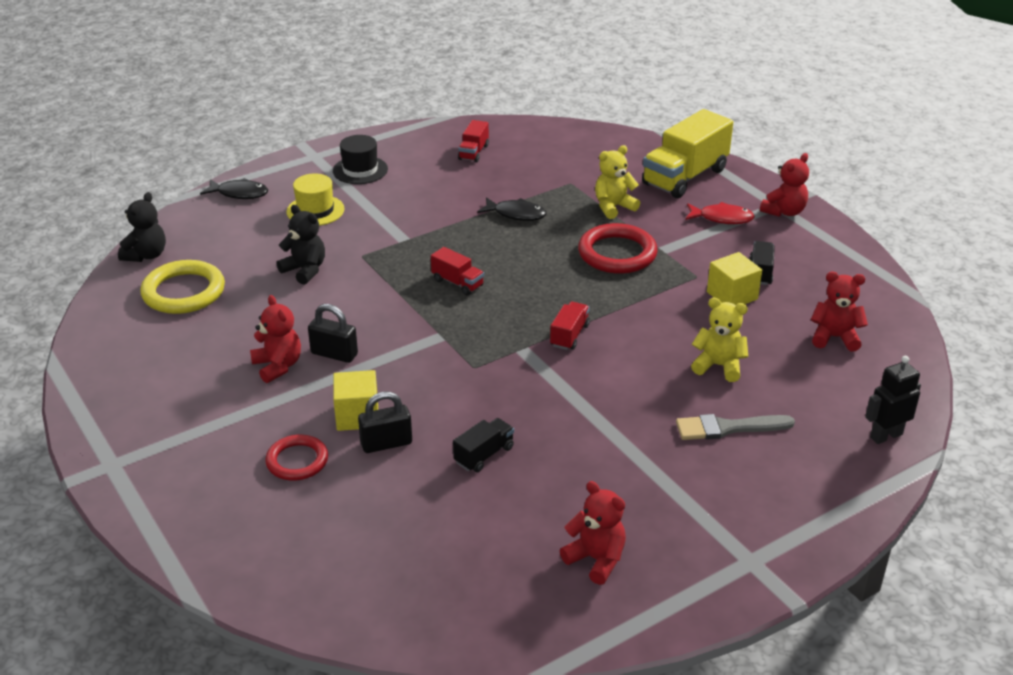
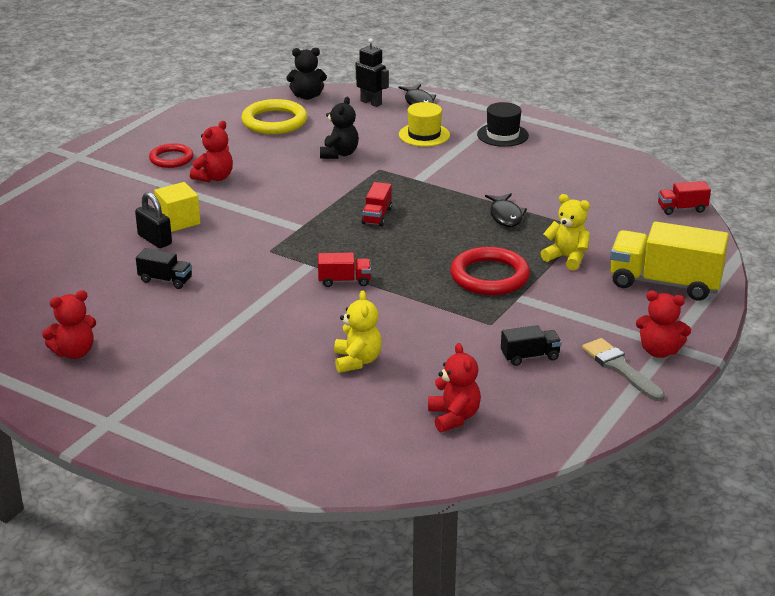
camera: 65 degrees right, 5 degrees down
red ring [265,435,328,481] -> red ring moved to [149,143,193,168]
black padlock [308,304,358,363] -> none
red truck [458,120,489,162] -> red truck moved to [658,181,711,215]
red teddy bear [560,481,626,585] -> red teddy bear turned 45 degrees clockwise [42,290,96,359]
grey brush [676,414,795,440] -> grey brush moved to [582,338,665,401]
red fish [685,202,755,224] -> none
yellow cube [707,252,762,305] -> none
black robot [865,356,921,444] -> black robot moved to [356,38,389,107]

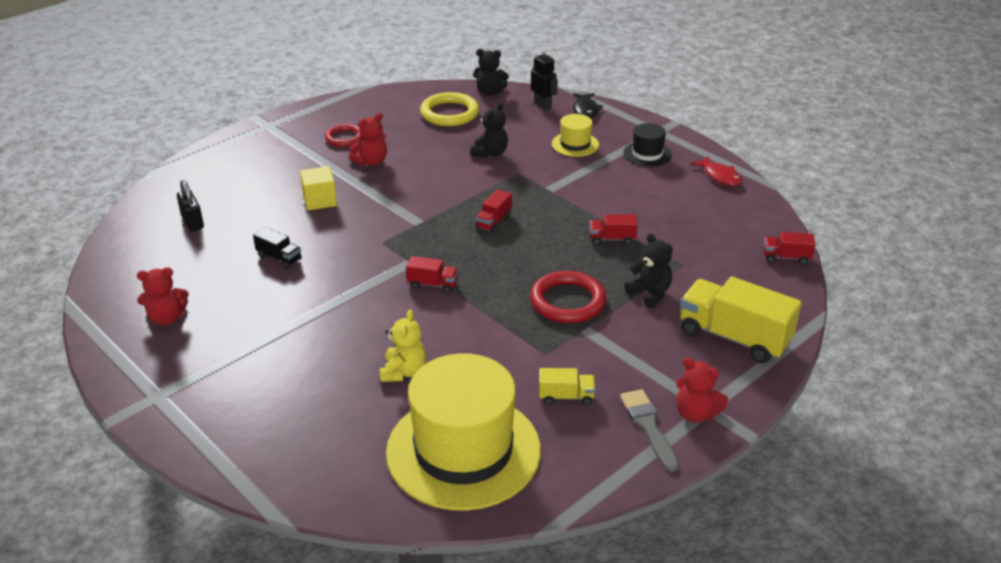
camera: 15 degrees right, 5 degrees up
black padlock [135,192,172,248] -> black padlock moved to [177,180,204,231]
red teddy bear [428,343,481,432] -> yellow hat [386,353,541,511]
black fish [485,193,527,227] -> red truck [589,214,638,245]
black truck [501,325,562,366] -> yellow truck [539,368,596,405]
yellow teddy bear [541,194,590,270] -> black teddy bear [624,233,673,308]
none -> red fish [691,156,742,186]

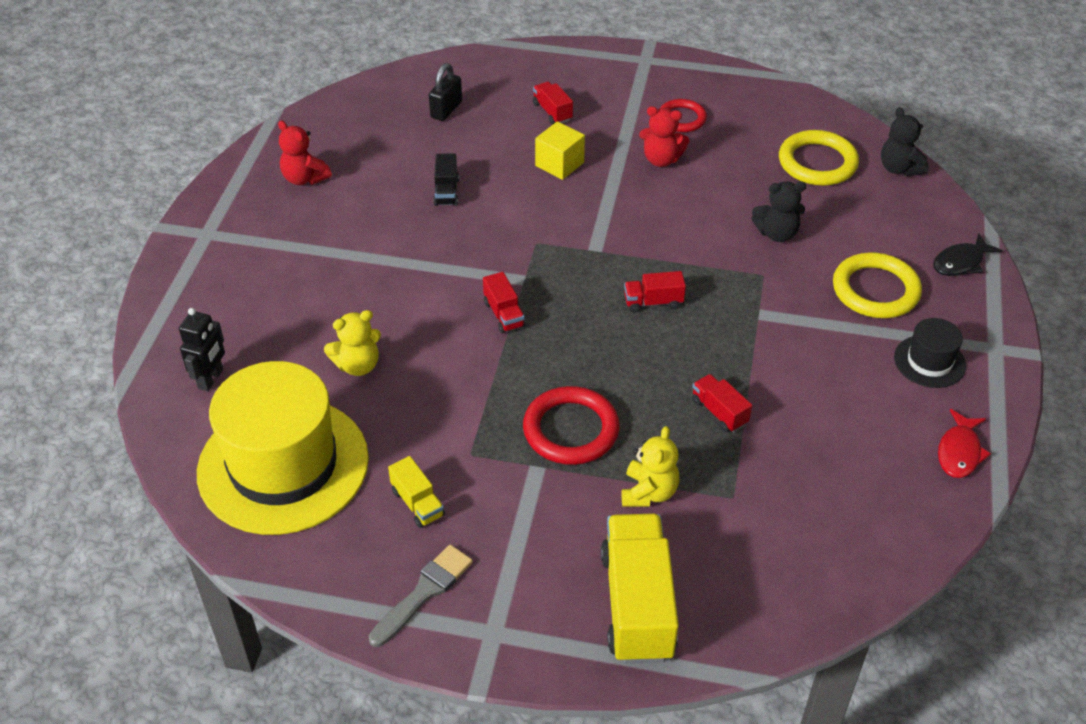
camera: 55 degrees right, 10 degrees up
black robot [531,48,558,111] -> black robot moved to [179,308,225,391]
yellow hat [552,114,599,157] -> yellow ring [833,252,922,318]
black teddy bear [624,233,673,308] -> yellow teddy bear [622,426,679,507]
red teddy bear [676,357,728,423] -> none
red truck [763,232,816,264] -> red truck moved to [533,82,573,124]

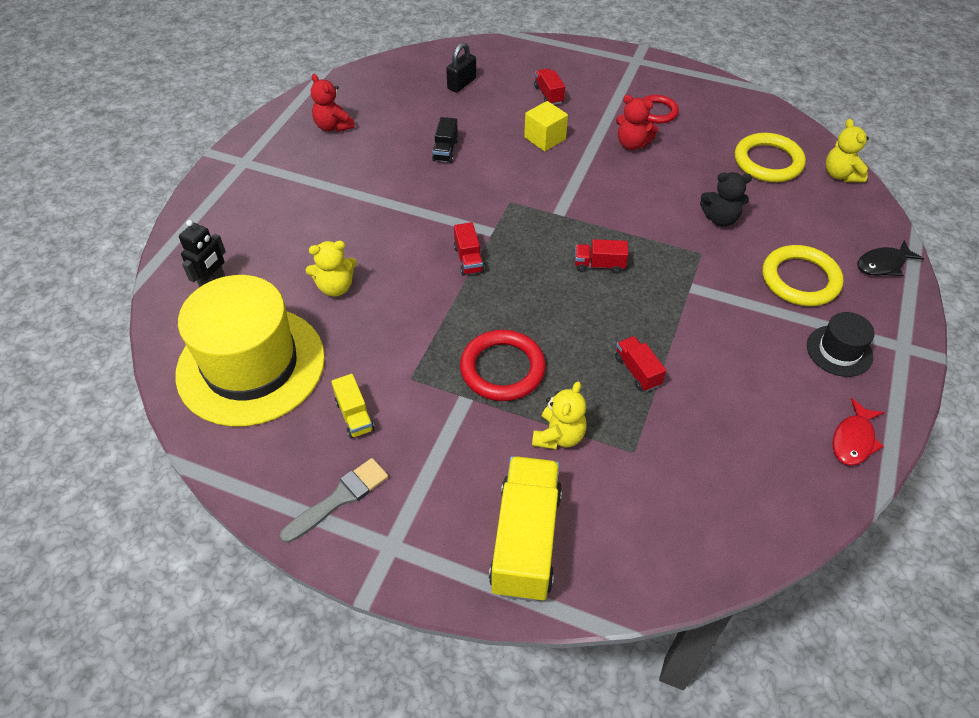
camera: 10 degrees right, 5 degrees up
black teddy bear [881,107,929,176] -> yellow teddy bear [826,119,869,182]

